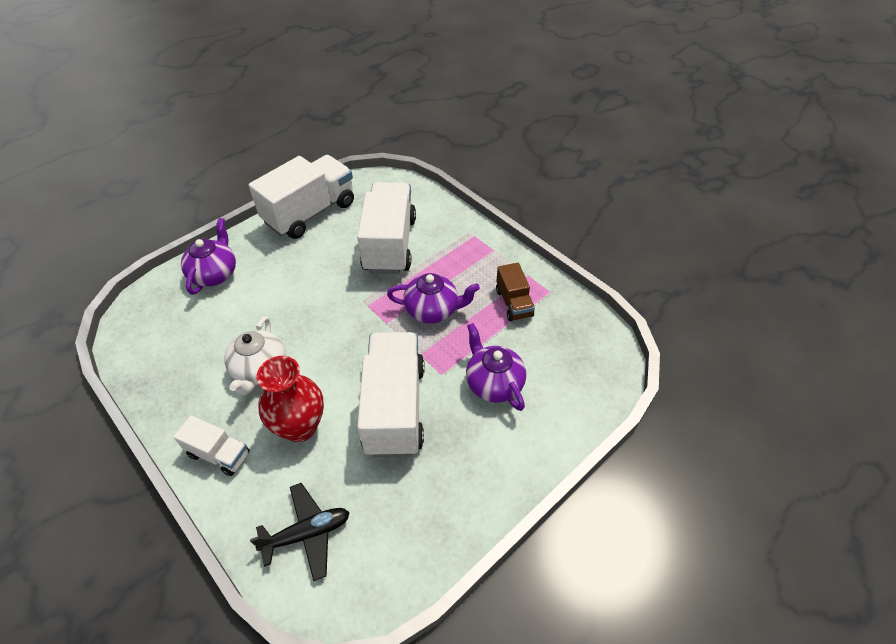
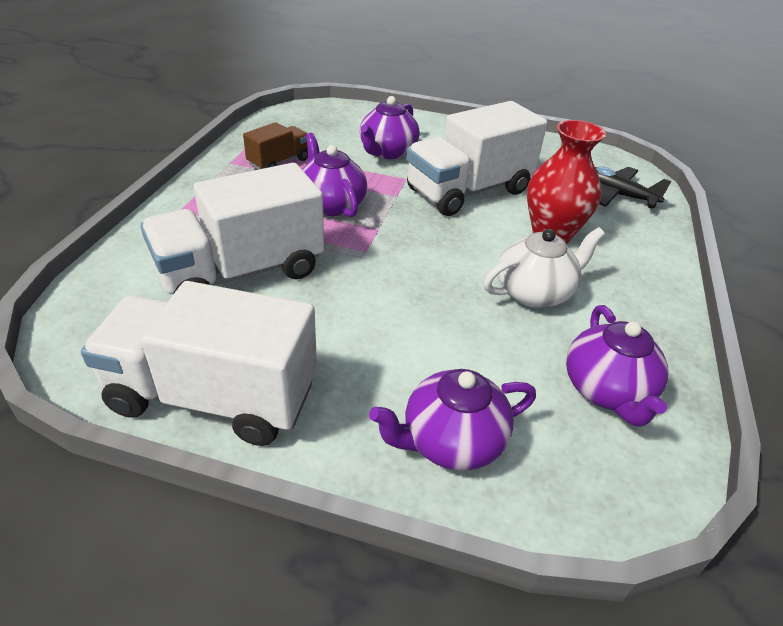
camera: 125 degrees left, 10 degrees down
white truck [174,415,250,476] -> none
none -> purple teapot [566,305,669,426]

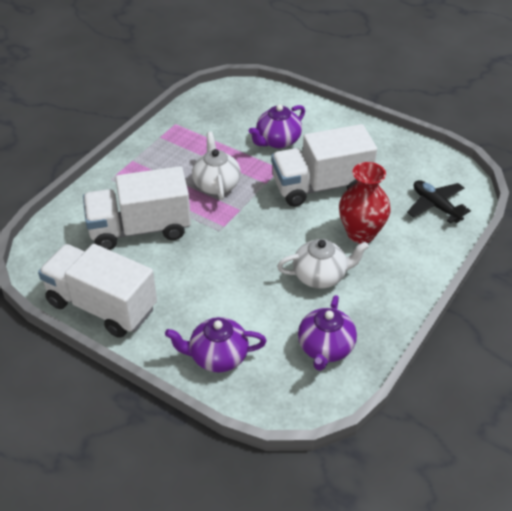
camera: 20 degrees right, 5 degrees up
brown truck [243,122,308,170] -> none
purple teapot [302,133,367,217] -> white teapot [192,132,241,200]

